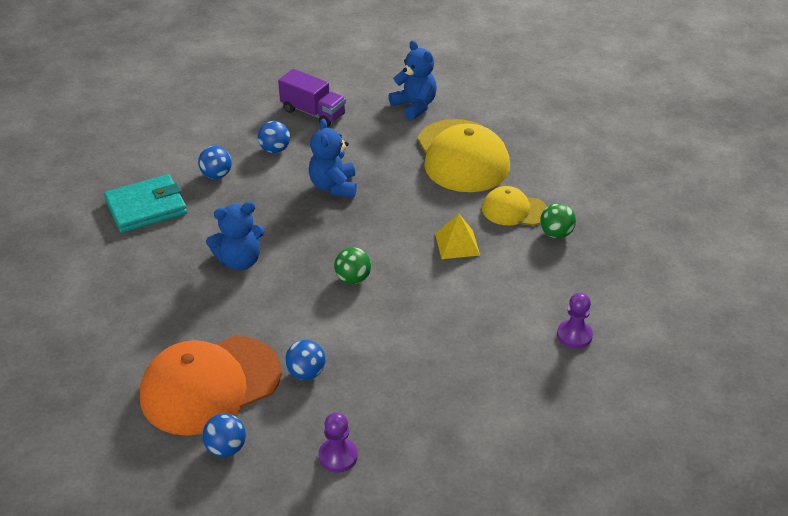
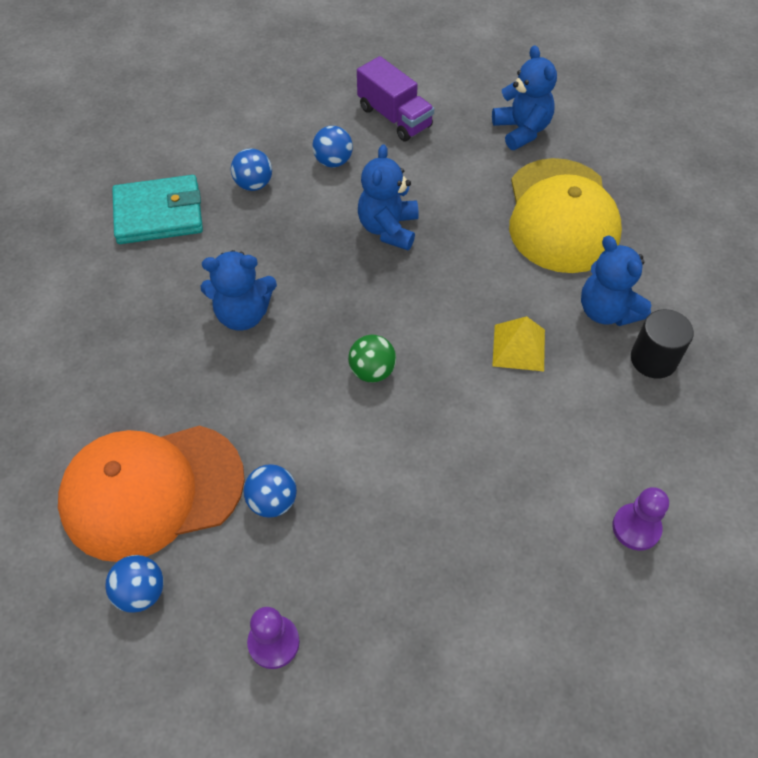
camera: 15 degrees right, 15 degrees up
yellow cap [482,186,547,226] -> blue teddy bear [581,235,652,326]
green ball [540,203,576,238] -> black cylinder [631,309,694,379]

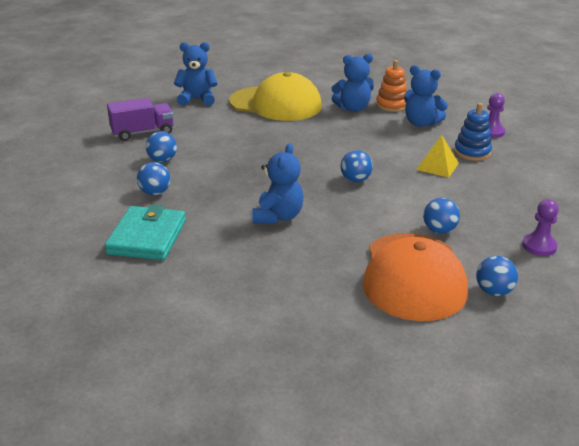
camera: 70 degrees left, 25 degrees down
green ball [348,335,396,383] -> blue ball [340,150,373,182]
blue teddy bear [358,144,419,250] -> blue teddy bear moved to [404,65,448,127]
yellow pyramid [492,316,545,371] -> yellow pyramid moved to [416,135,459,178]
black cylinder [631,309,694,379] -> orange stacking toy [376,60,407,112]
none -> blue stacking toy [454,103,492,161]

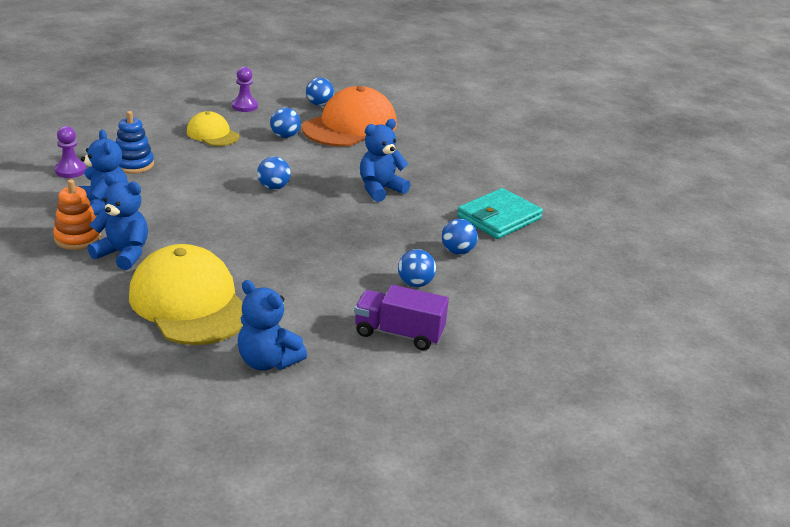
camera: 145 degrees left, 0 degrees up
yellow pyramid [416,135,459,178] -> none
none -> yellow cap [187,111,239,146]

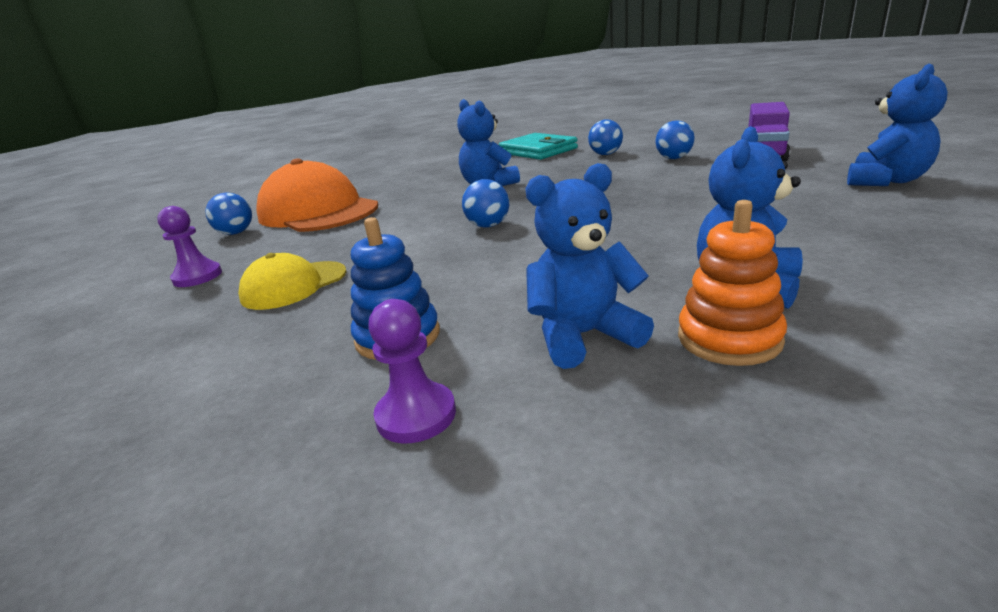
camera: 80 degrees left, 5 degrees down
yellow cap [129,244,243,345] -> none
blue ball [270,108,301,138] -> none

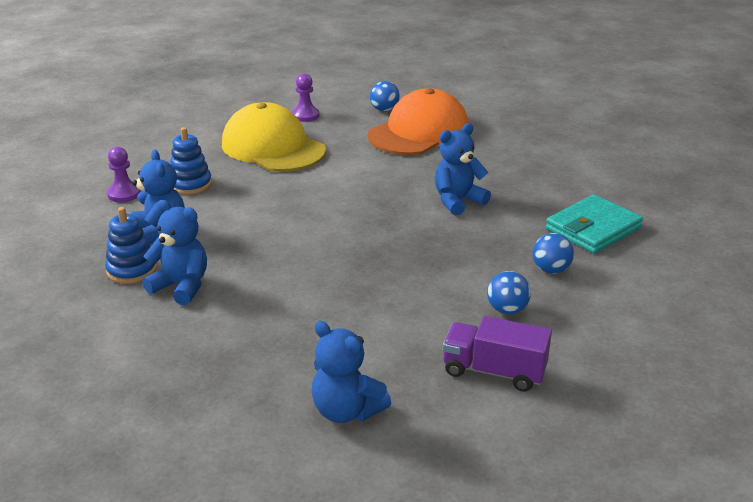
camera: 85 degrees right, 5 degrees up
yellow cap [238,253,347,310] -> yellow cap [222,102,326,172], size x1.85
blue ball [462,179,509,228] -> none
orange stacking toy [678,200,787,366] -> blue stacking toy [105,207,157,284]

